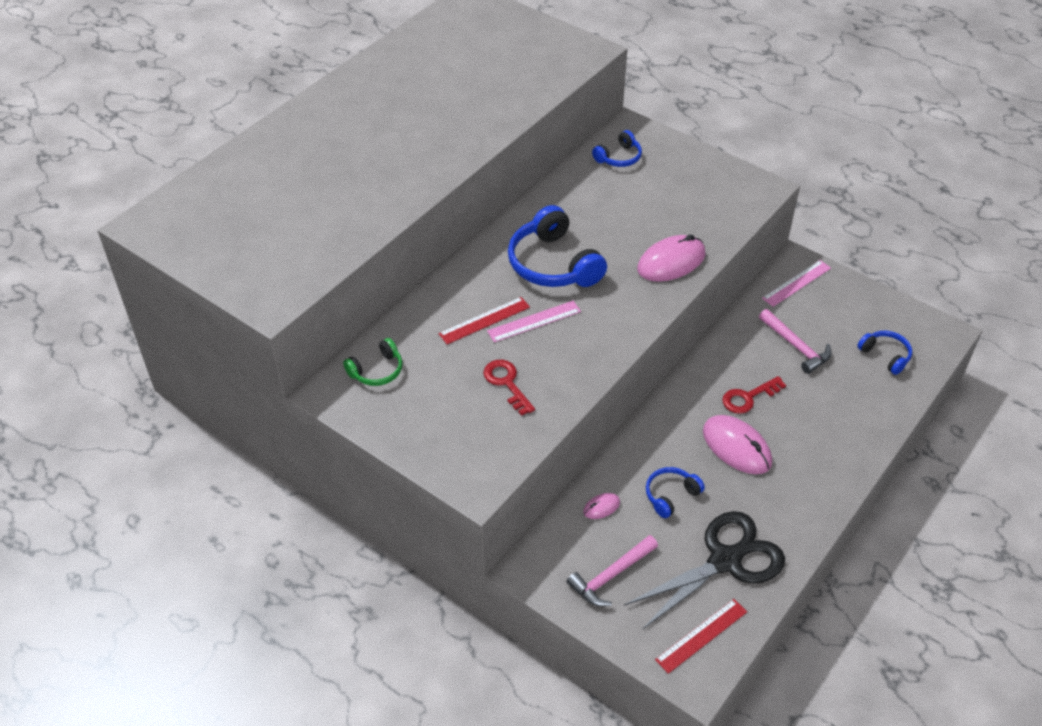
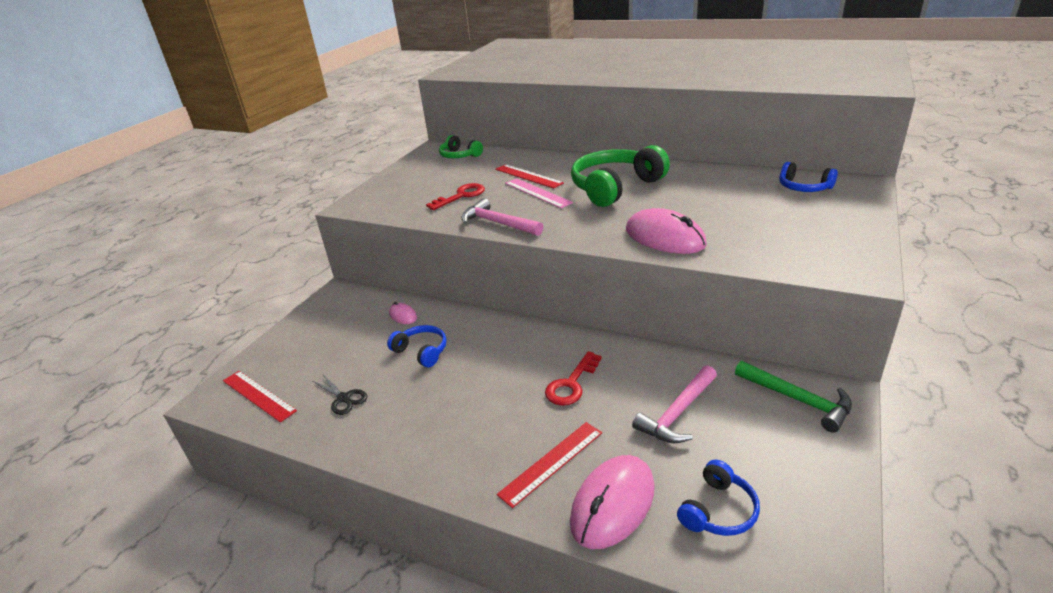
camera: 80 degrees right, 15 degrees down
blue headphones [508,205,607,287] -> green headphones [571,145,670,207]
pink hammer [566,535,658,606] -> pink hammer moved to [461,198,543,236]
black scissors [624,511,785,630] -> black scissors [313,375,367,415], size x0.40
pink mouse [703,415,772,474] -> pink mouse moved to [570,455,655,549]
red key [722,376,786,414] -> red key turned 105 degrees counterclockwise [545,351,602,406]
pink ruler [762,260,831,307] -> green hammer [735,361,852,433]
none -> red ruler [497,422,602,508]

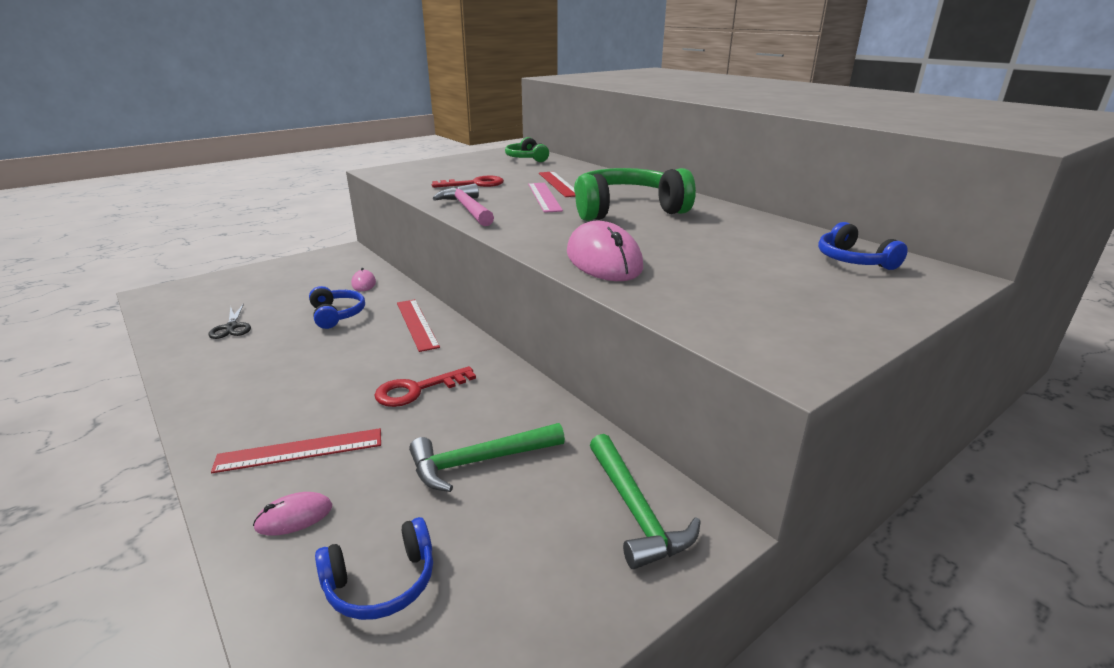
camera: 25 degrees right, 5 degrees down
red ruler [223,371,297,423] -> red ruler moved to [397,299,440,352]
pink mouse [570,455,655,549] -> pink mouse [253,492,332,536], size x0.48
pink hammer [632,365,717,443] -> green hammer [409,423,565,492]

